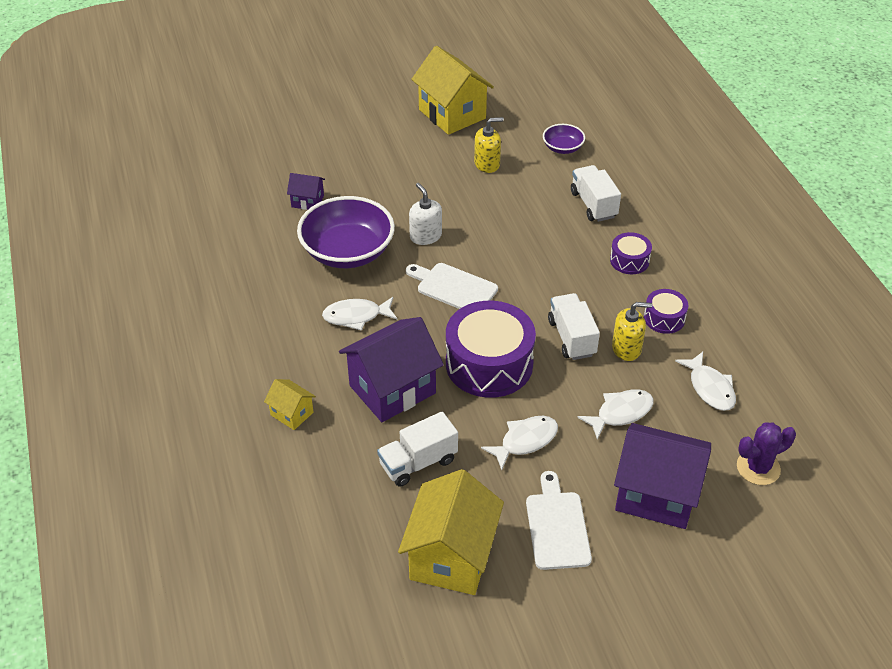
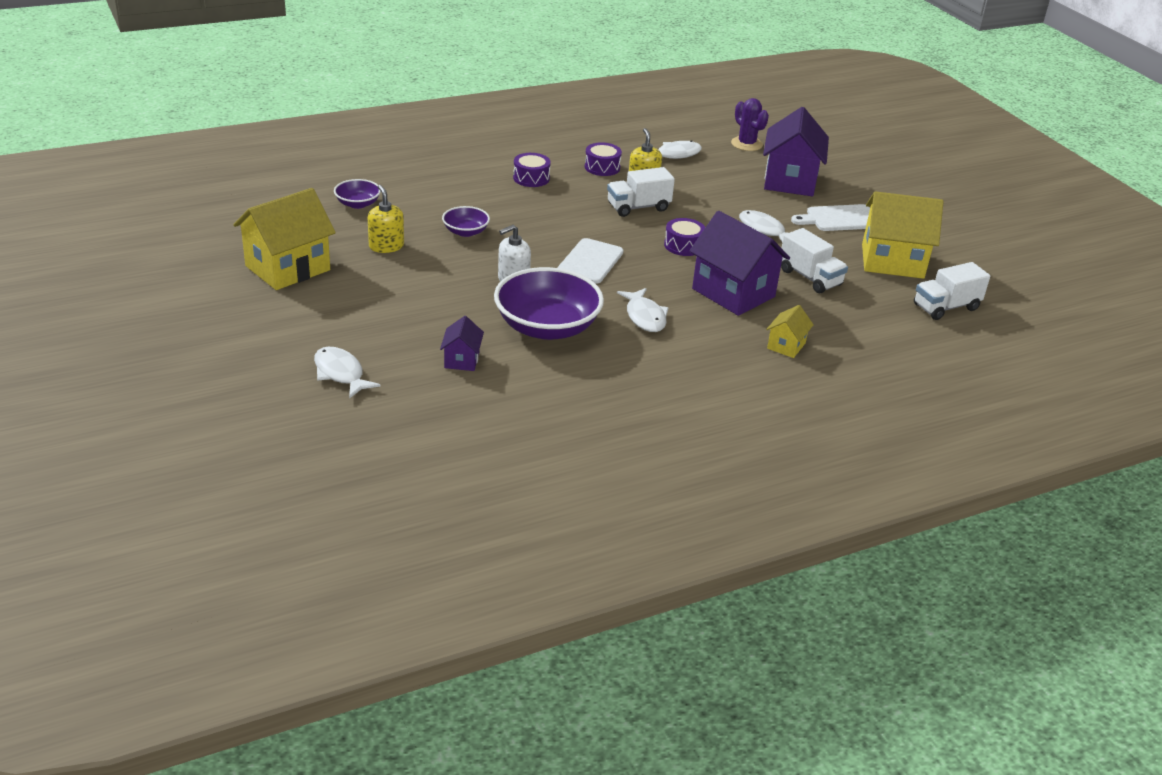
camera: 100 degrees left, 10 degrees down
purple drum [446,301,536,398] -> purple drum [664,218,705,256], size x0.49
white truck [571,165,621,222] -> white truck moved to [914,262,990,320]
white fish [577,389,654,440] -> white fish moved to [314,347,381,399]
none -> purple bowl [442,206,490,237]

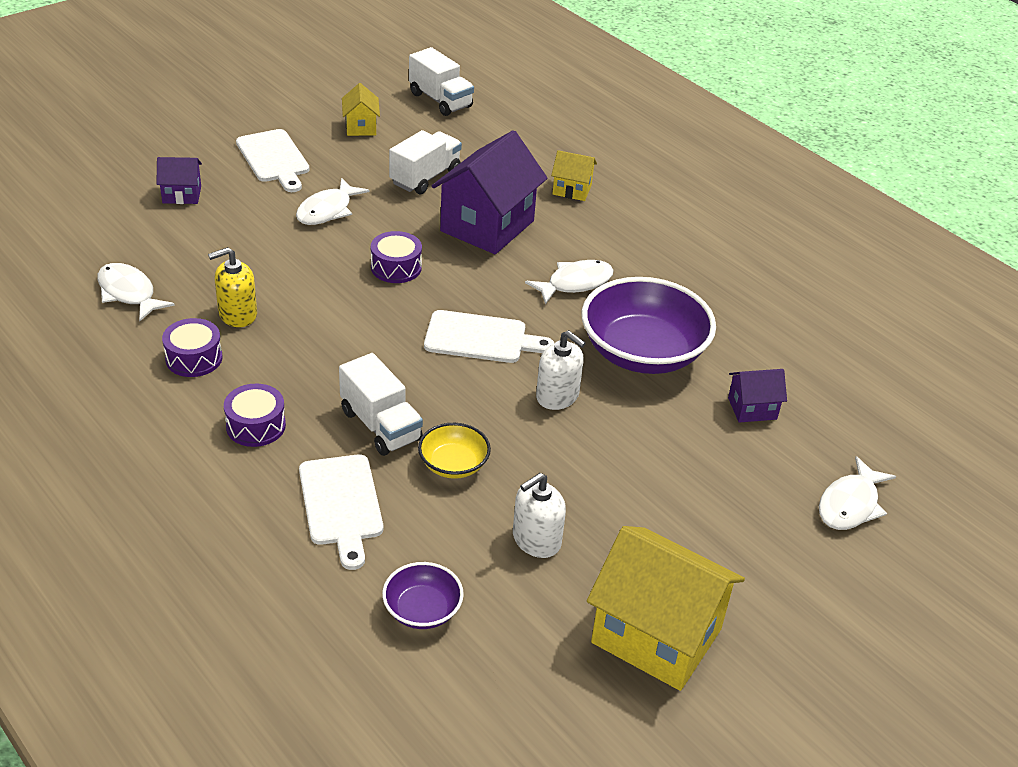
camera: 105 degrees left, 5 degrees up
yellow soap dispenser [368,185,404,253] -> white soap dispenser [513,473,566,558]
purple bowl [442,206,490,237] -> yellow bowl [418,423,491,479]
white truck [607,167,675,217] -> white truck moved to [339,353,423,456]
purple cactus [731,98,769,151] -> none
purple house [763,107,829,196] -> purple house [156,157,202,204], size x0.48
yellow house [862,191,943,279] -> yellow house [342,83,380,136], size x0.48
none -> white cutting board [299,454,383,570]

